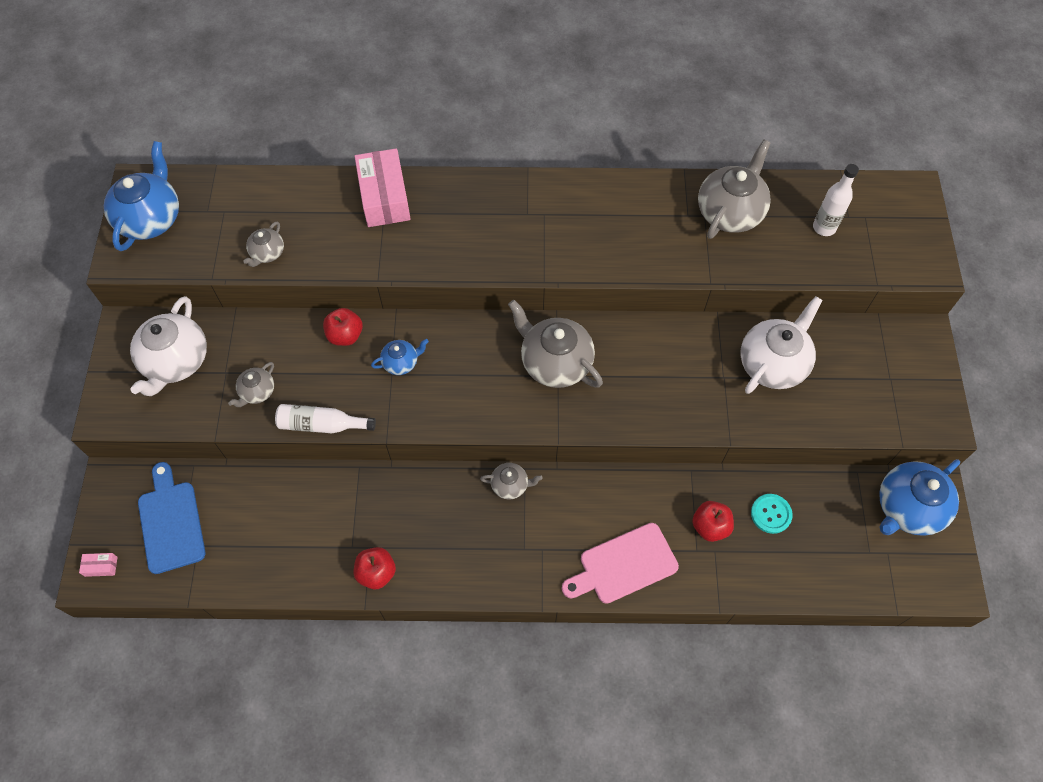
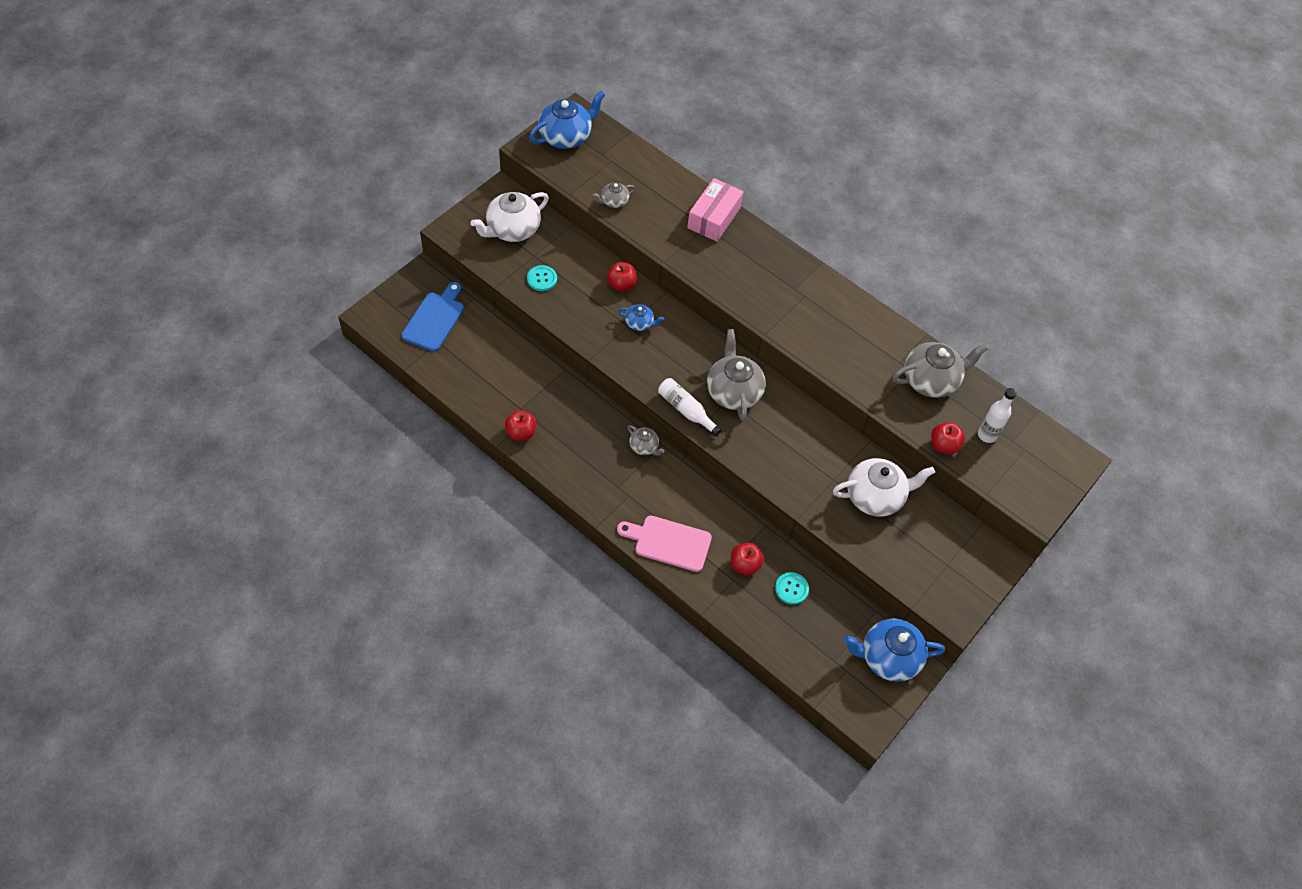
camera: 35 degrees right, 5 degrees down
pink box [79,553,118,577] -> none
grey teapot [228,362,274,407] -> turquoise button [527,265,557,291]
white bottle [275,404,376,433] -> white bottle moved to [658,378,722,436]
none -> red apple [931,422,965,454]

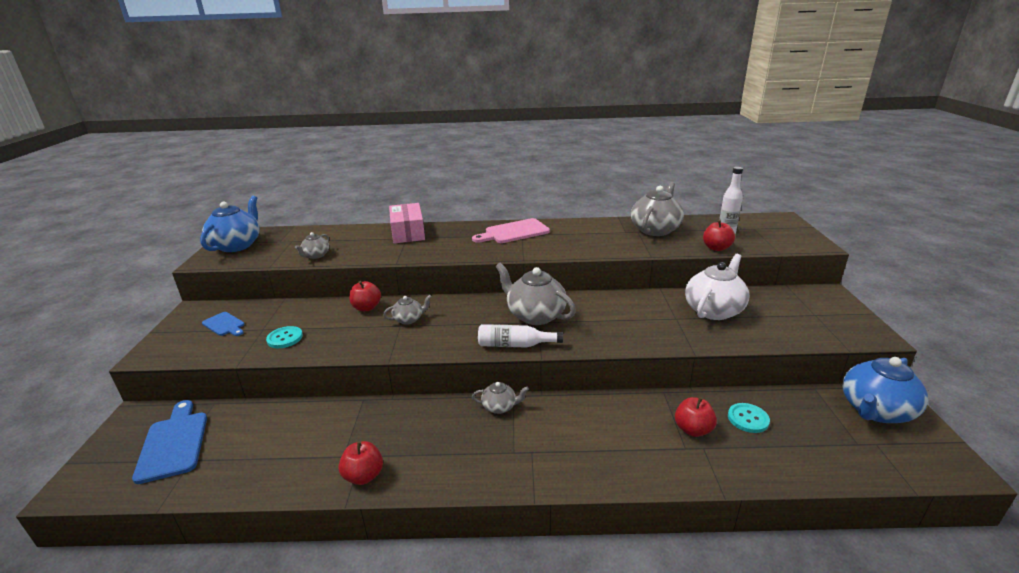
camera: 35 degrees left, 30 degrees down
white teapot [471,192,549,242] -> blue cutting board [202,312,245,336]
pink cutting board [617,516,712,572] -> pink cutting board moved to [472,218,550,243]
blue teapot [618,304,664,331] -> grey teapot [383,295,432,325]

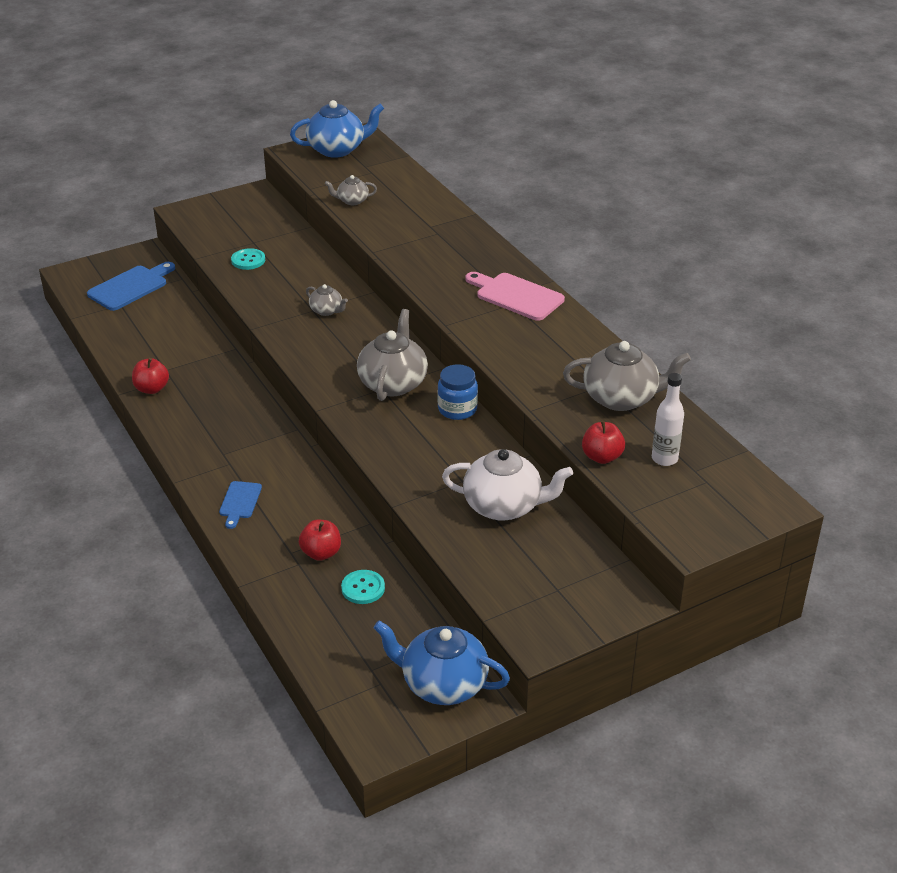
camera: 60 degrees right, 10 degrees up
blue cutting board [202,312,245,336] -> blue cutting board moved to [219,481,262,529]
red apple [349,281,381,311] -> none
pink box [389,203,425,244] -> none
grey teapot [472,382,529,414] -> none
white bottle [478,324,563,348] -> none
none -> blue jar [437,364,478,420]

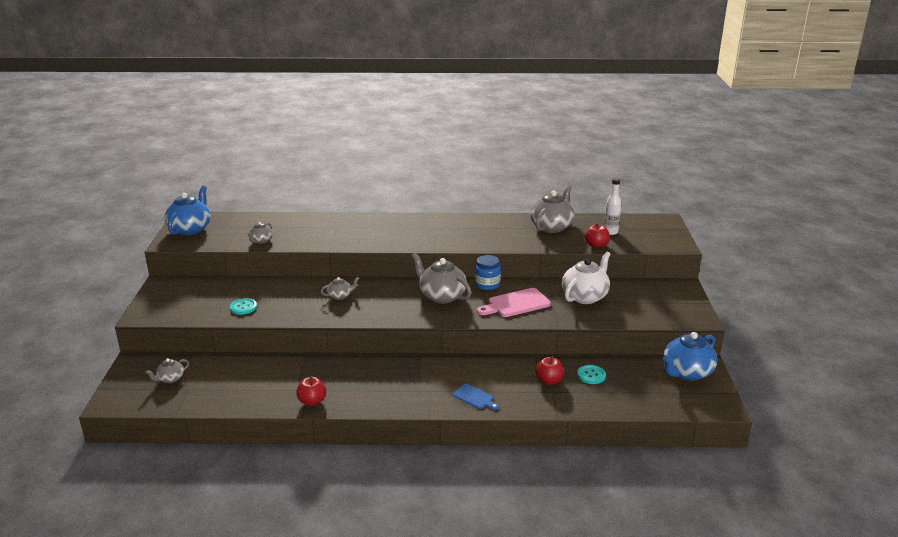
camera: 60 degrees left, 10 degrees down
blue cutting board [87,262,175,311] -> grey teapot [145,358,189,383]
pink cutting board [465,272,565,321] -> pink cutting board moved to [477,288,551,317]

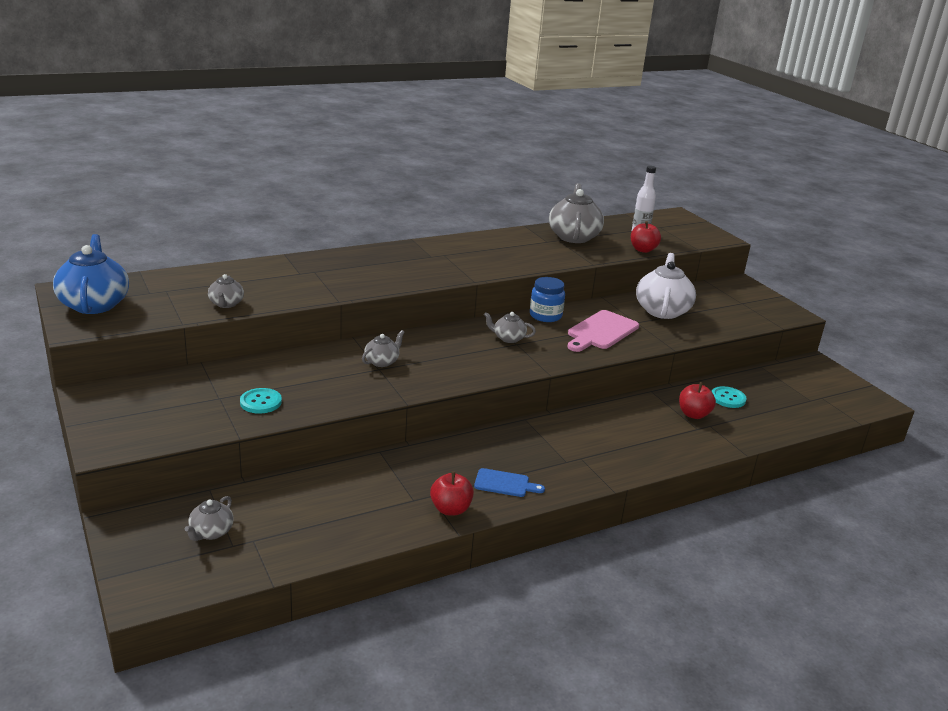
camera: 30 degrees left, 0 degrees up
grey teapot [411,253,472,304] -> grey teapot [484,312,536,343], size x0.51
blue cutting board [453,384,499,410] -> blue cutting board moved to [474,468,545,497]
blue teapot [663,332,717,381] -> none

